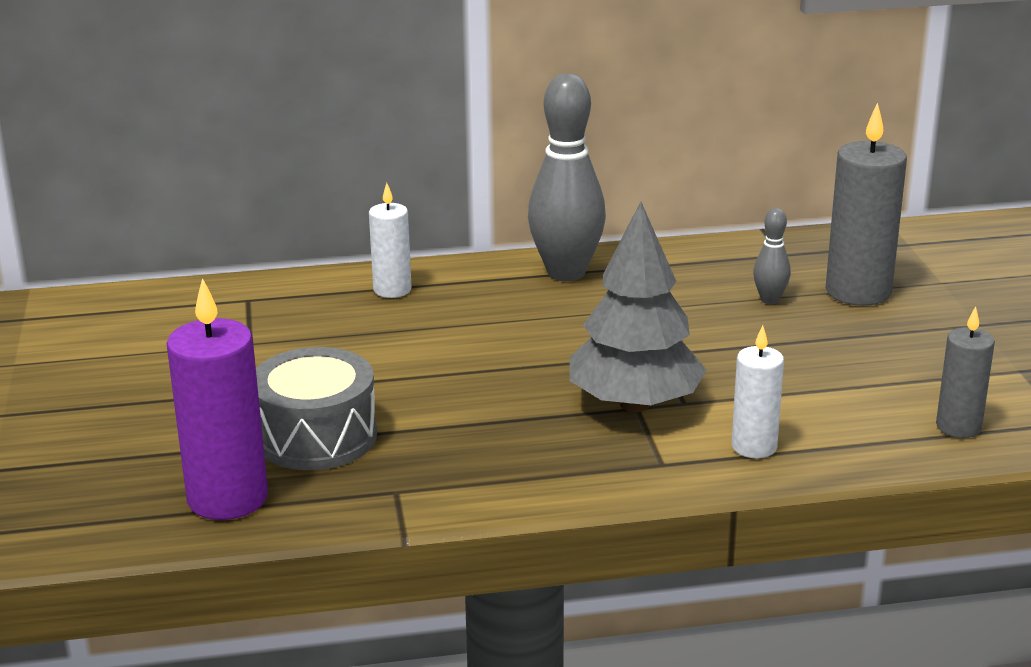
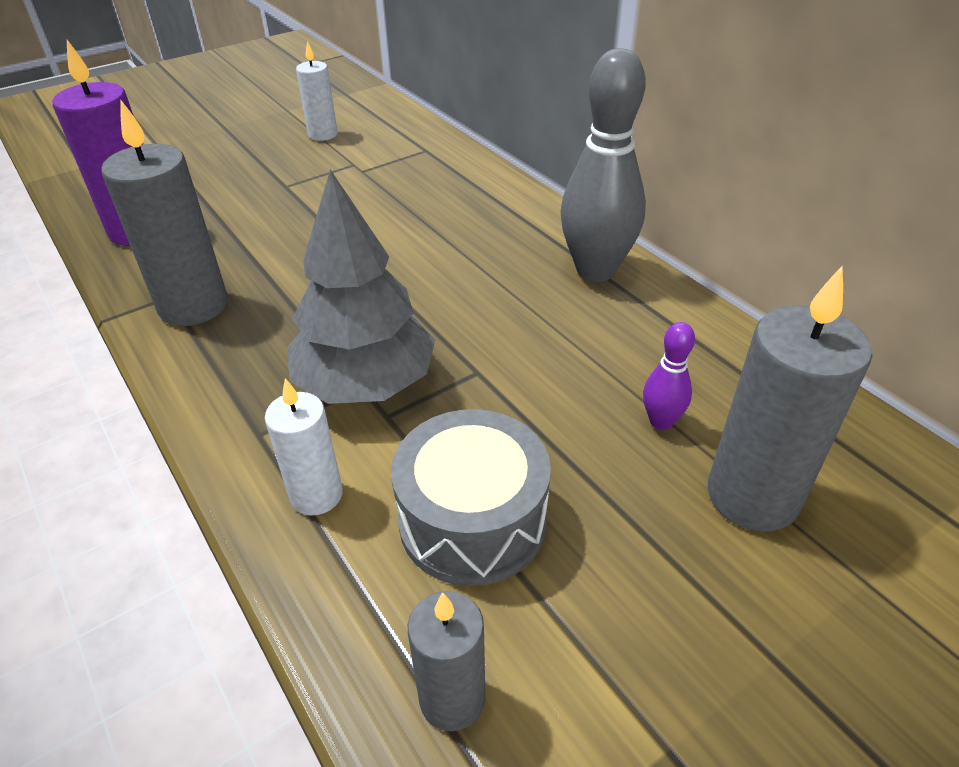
camera: 65 degrees right, 15 degrees up
grey drum [256,347,377,470] -> grey drum moved to [391,409,551,586]
white candle [369,183,412,298] -> white candle moved to [296,41,338,141]
grey bowling pin [753,208,791,304] -> purple bowling pin [643,322,695,430]
none -> grey candle [101,100,228,326]

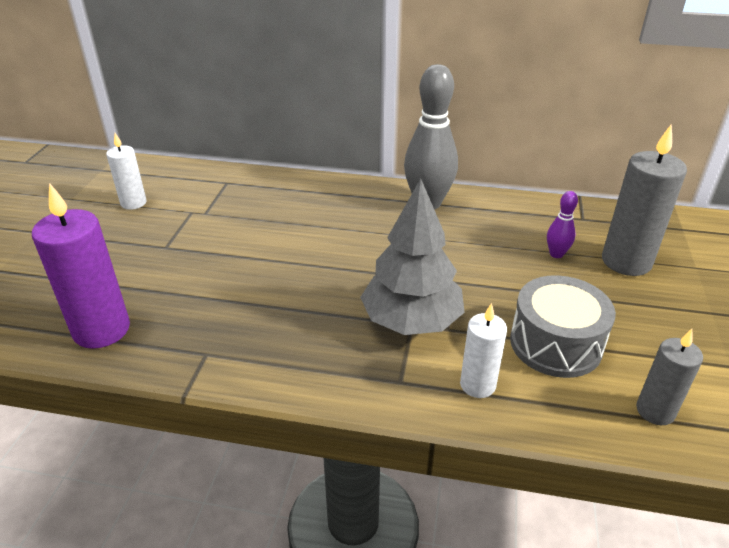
camera: 45 degrees left, 5 degrees down
grey candle [101,100,228,326] -> none

